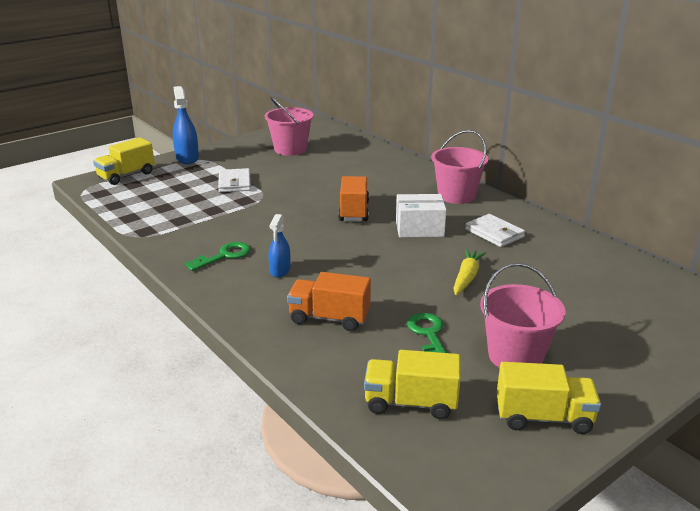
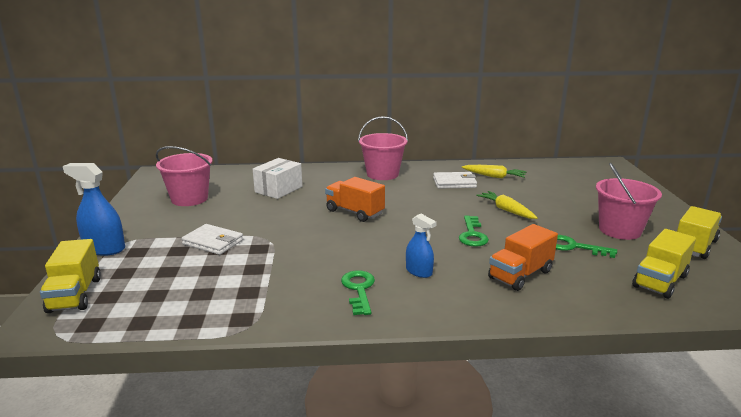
camera: 55 degrees left, 5 degrees down
white box [396,194,447,237] -> white box moved to [253,158,302,199]
none -> green key [459,216,489,247]
none -> yellow carrot [462,165,526,178]

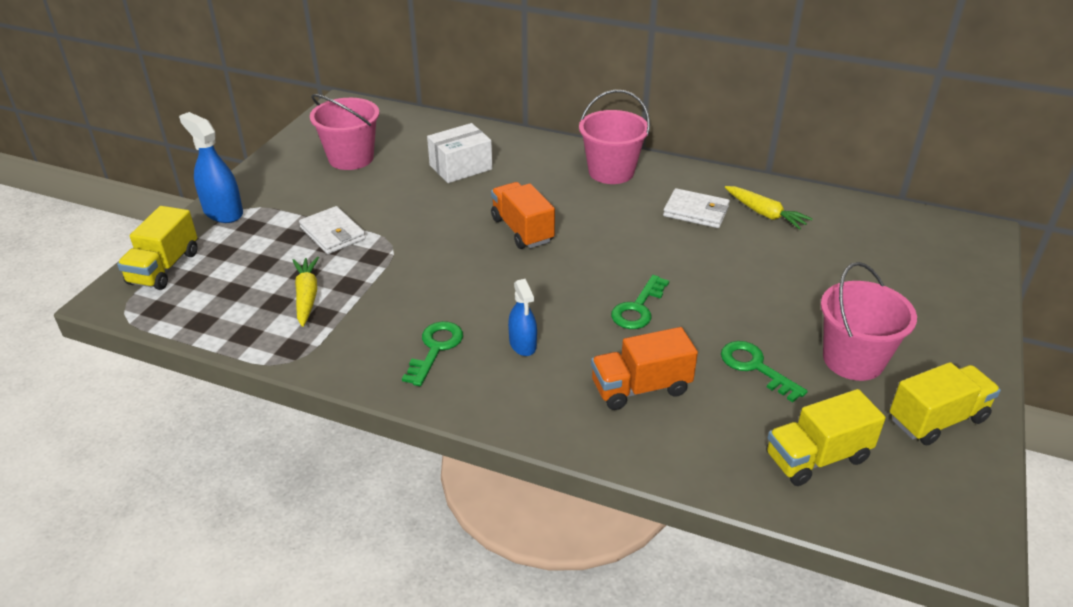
camera: 25 degrees right, 15 degrees up
yellow carrot [476,191,538,219] -> yellow carrot moved to [292,257,319,327]

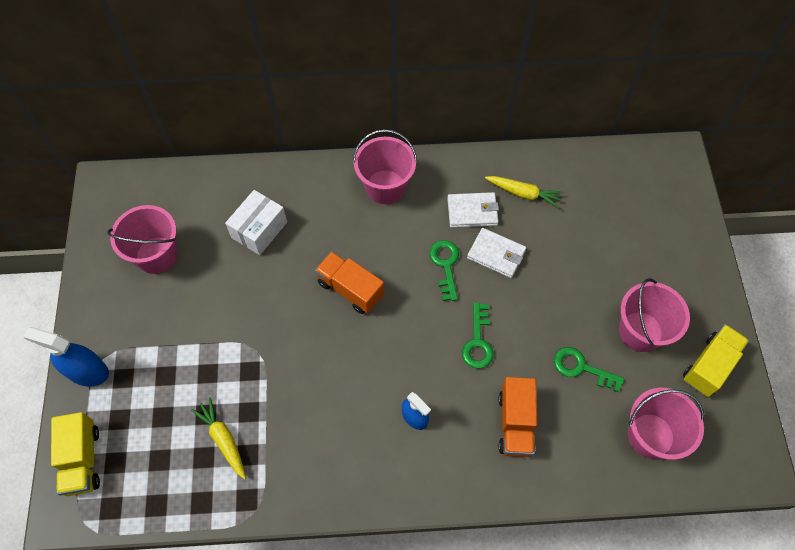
camera: 25 degrees left, 25 degrees up
white wallet [299,206,366,254] -> white wallet moved to [467,228,526,278]
green key [402,321,463,386] -> green key moved to [429,240,459,301]
orange truck [591,327,698,410] -> orange truck turned 45 degrees counterclockwise [499,377,537,457]
yellow truck [766,389,886,486] -> pink bucket [628,388,704,460]

